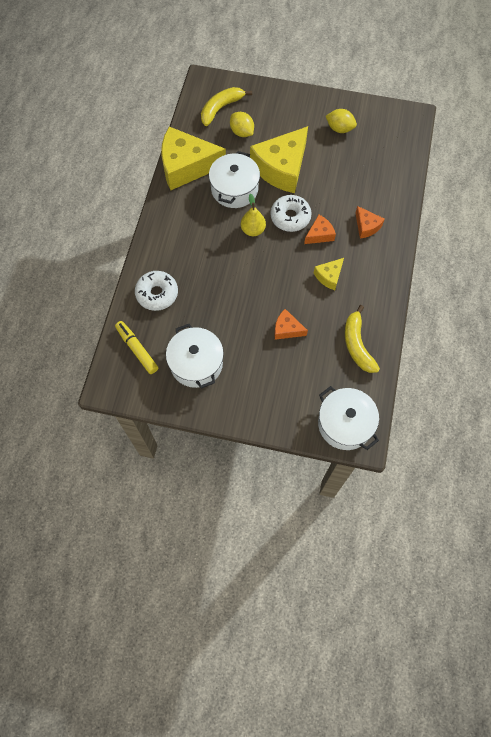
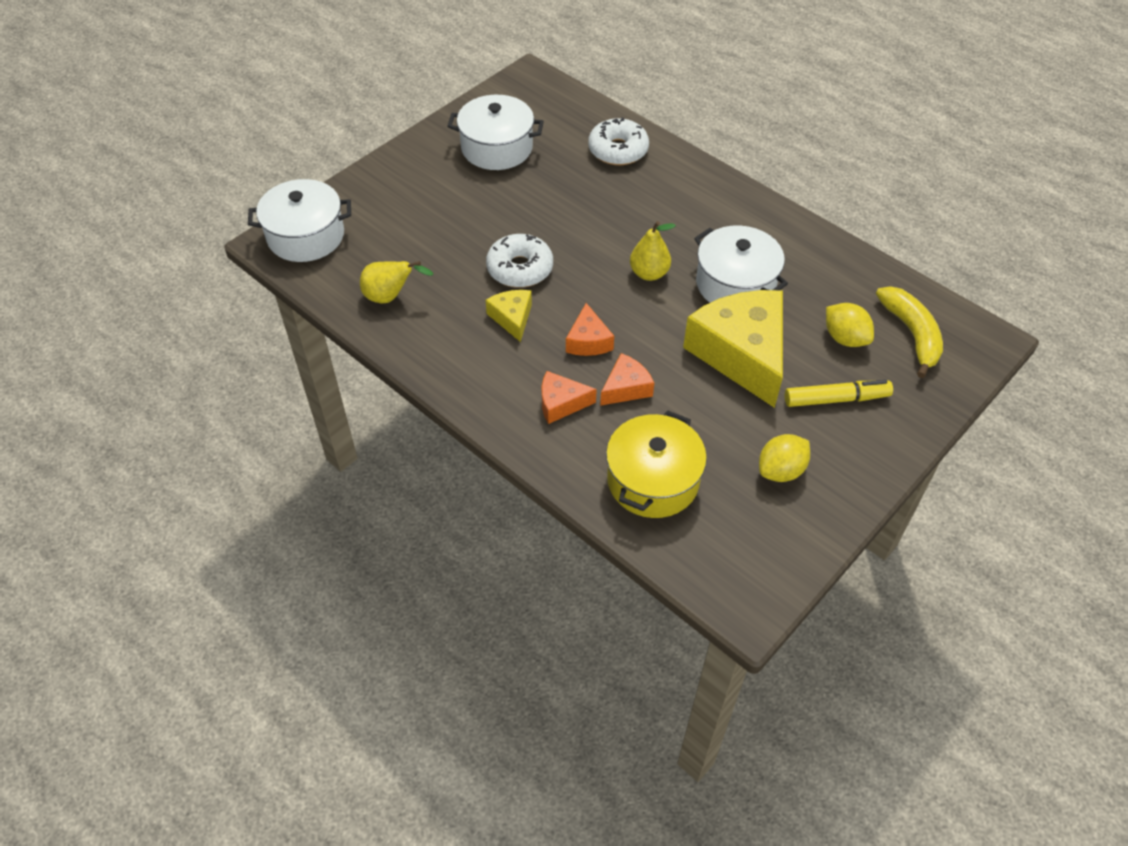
camera: 120 degrees right, 15 degrees down
yellow marker [115,321,158,374] -> yellow marker moved to [785,380,893,407]
yellow cheese [161,127,226,190] -> none
yellow lemon [230,112,254,137] -> yellow lemon turned 60 degrees clockwise [826,303,874,347]
white donut [271,195,312,232] -> white donut moved to [486,234,553,288]
orange cheese [274,309,308,340] -> orange cheese moved to [600,353,654,406]
yellow banana [345,305,380,373] -> yellow pear [360,261,433,304]
none -> yellow pot [606,410,707,518]

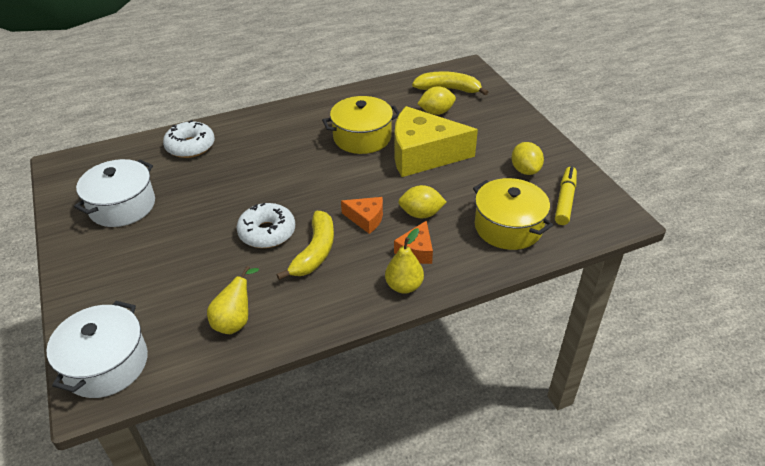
camera: 65 degrees left, 10 degrees down
yellow cheese [486,290,532,342] -> yellow banana [276,211,334,280]
orange cheese [600,353,654,406] -> yellow lemon [398,185,446,218]
yellow pear [630,221,676,281] -> yellow pear moved to [385,228,424,294]
white pot [694,225,788,303] -> yellow pot [322,96,400,154]
yellow marker [785,380,893,407] -> yellow marker moved to [555,167,577,225]

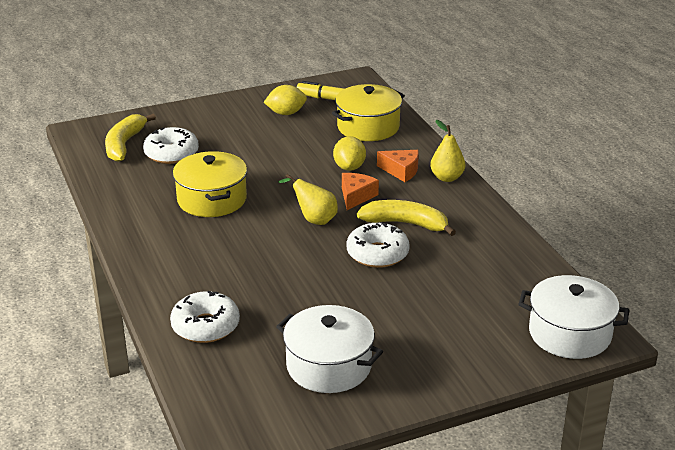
camera: 90 degrees left, 10 degrees down
yellow pear [207,266,259,334] -> yellow pear moved to [278,174,338,225]
yellow cheese [395,106,478,177] -> none
yellow lemon [418,86,456,115] -> white donut [143,127,199,164]

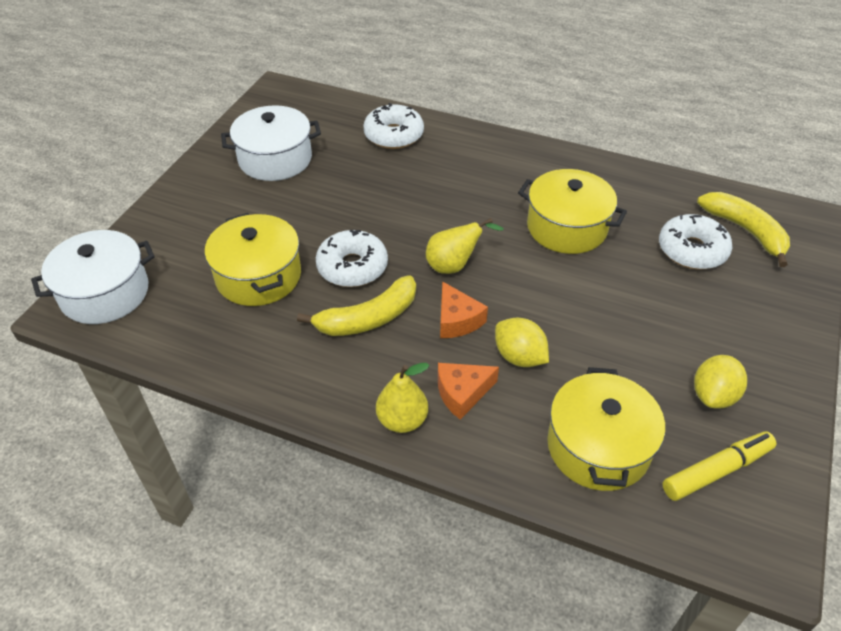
camera: 135 degrees right, 15 degrees up
none -> yellow pot [205,213,301,306]

